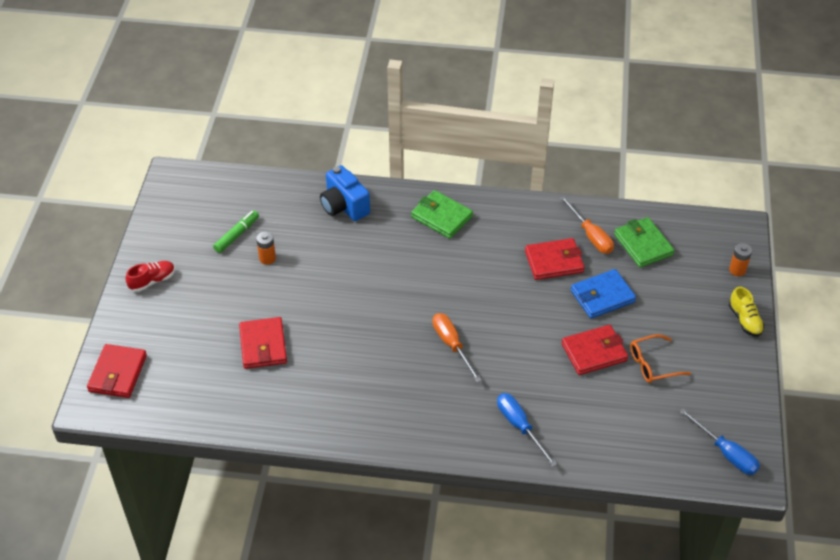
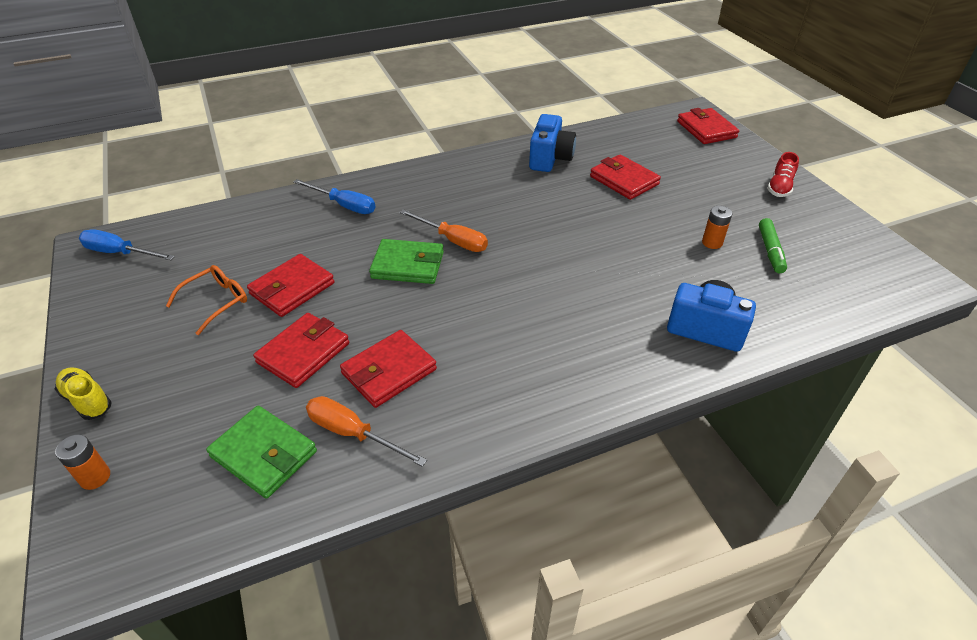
camera: 150 degrees right, 5 degrees down
green wallet [411,190,473,239] -> green wallet moved to [369,239,444,284]
blue wallet [571,269,636,319] -> red wallet [253,313,349,388]
none -> blue camera [529,114,576,172]

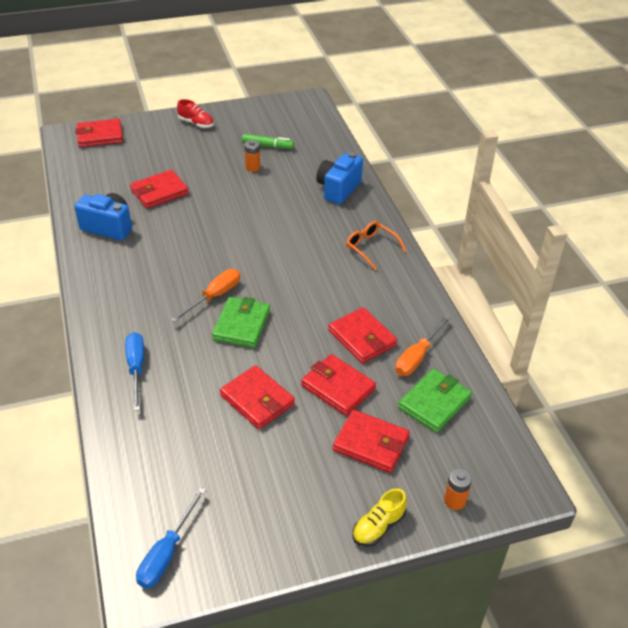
camera: 85 degrees left, 0 degrees up
orange glasses [166,265,247,335] -> orange glasses moved to [346,221,407,271]
blue screwdriver [293,179,375,214] -> blue screwdriver turned 45 degrees counterclockwise [125,332,144,411]
none -> red wallet [333,410,410,473]

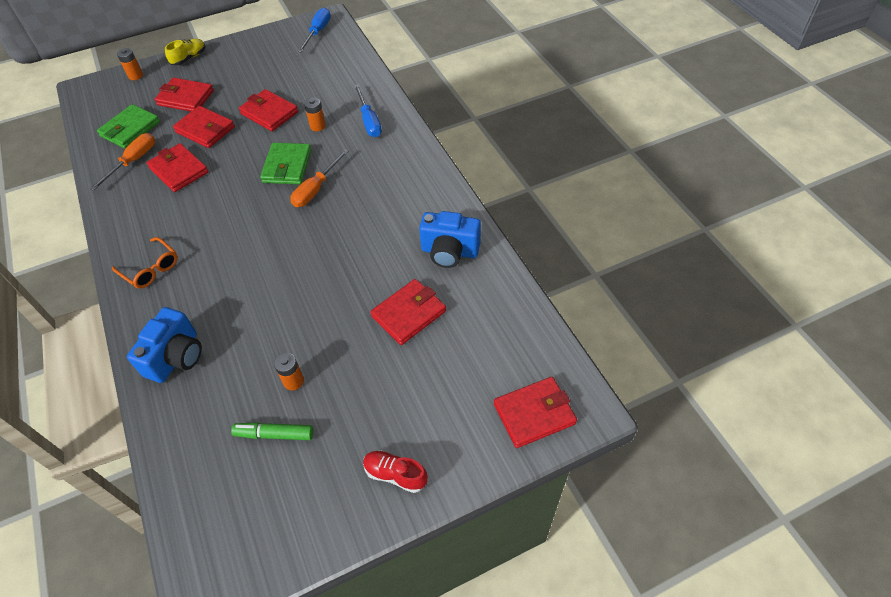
camera: 175 degrees right, 10 degrees up
none -> orange battery [304,97,326,131]

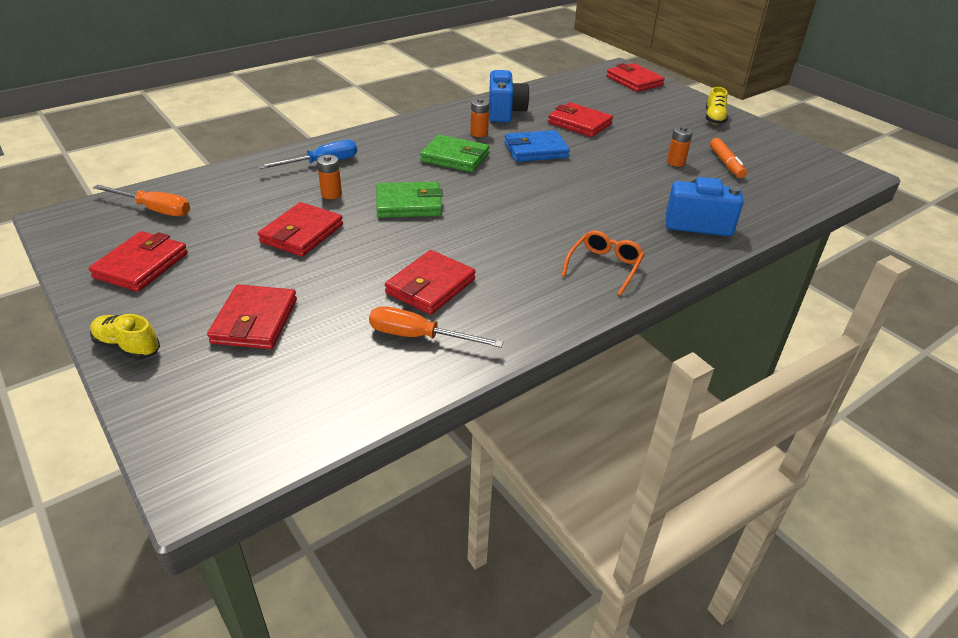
camera: 105 degrees left, 15 degrees down
green wallet [97,104,160,149] -> green wallet moved to [420,135,489,172]
orange battery [117,48,143,80] -> orange battery moved to [471,98,489,137]
red wallet [173,106,235,148] -> red wallet moved to [89,231,188,292]
green marker [231,422,313,440] -> orange marker [710,138,747,178]
orange screwdriver [290,149,349,207] -> orange screwdriver moved to [93,185,190,216]
blue screwdriver [297,8,331,52] -> none
red shoe [363,450,428,493] -> yellow shoe [706,87,728,125]
none -> blue wallet [504,130,570,162]

